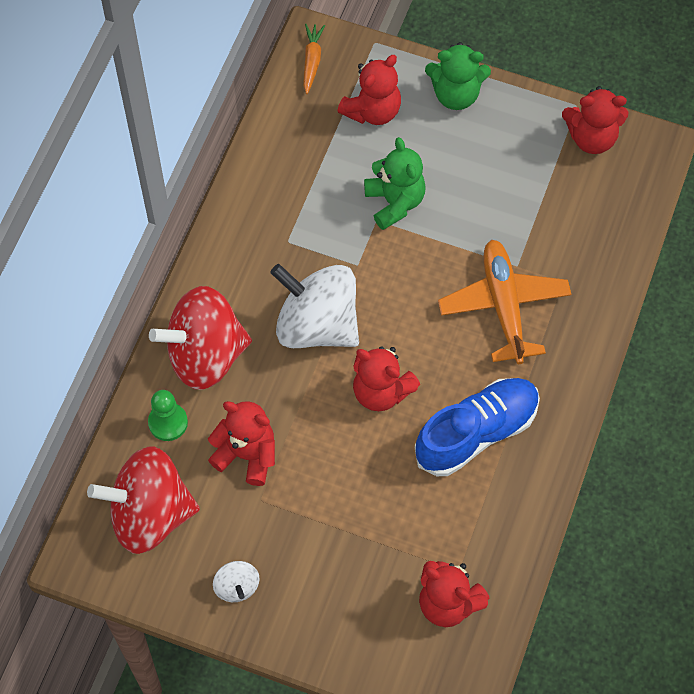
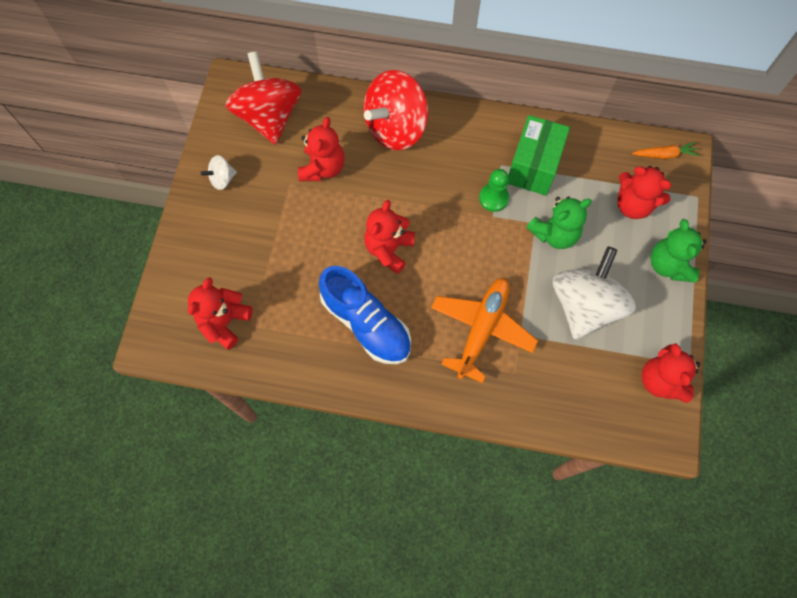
camera: 80 degrees right, 5 degrees up
green pawn [148,390,188,441] -> green pawn moved to [479,169,509,212]
red spinning top [149,286,252,390] -> red spinning top turned 105 degrees counterclockwise [364,70,429,150]
white spinning top [270,264,359,348] -> white spinning top moved to [553,246,636,339]
orange plane [438,240,571,364] -> orange plane turned 45 degrees counterclockwise [431,278,538,383]
none -> green box [508,115,570,195]

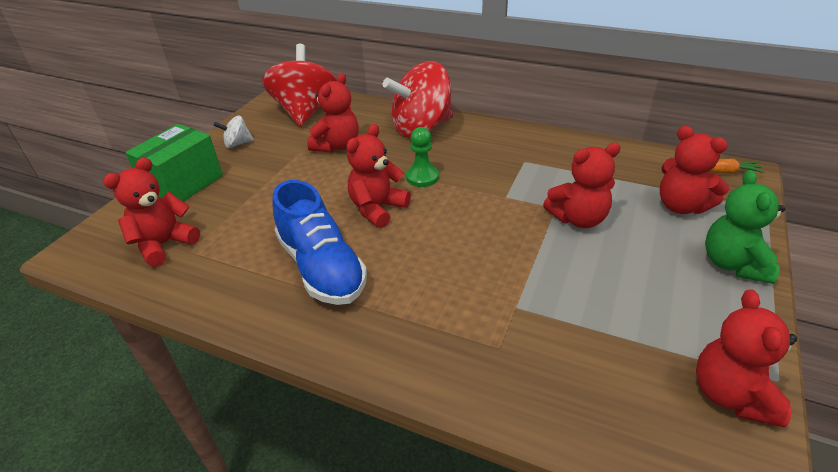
camera: 15 degrees right, 30 degrees down
orange plane [431,278,538,383] -> none
green pawn [479,169,509,212] -> green pawn moved to [406,127,439,187]
green box [508,115,570,195] -> green box moved to [125,124,223,201]
green teddy bear [526,196,592,249] -> red teddy bear [543,143,621,228]
white spinning top [553,246,636,339] -> none

